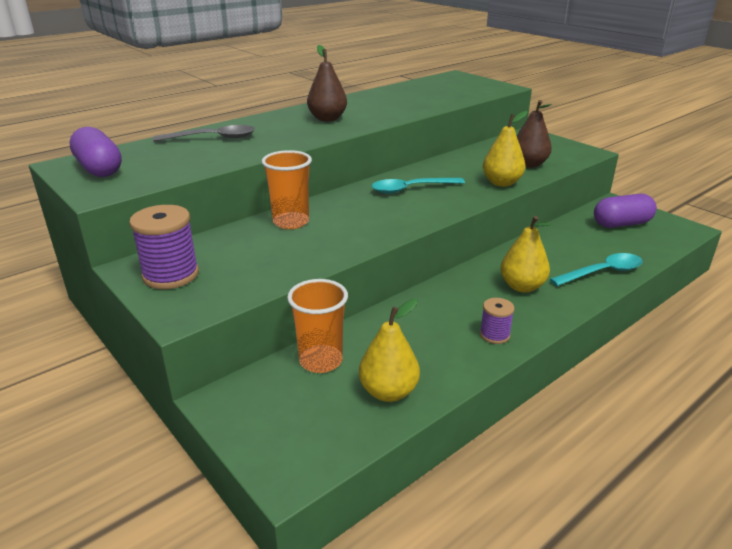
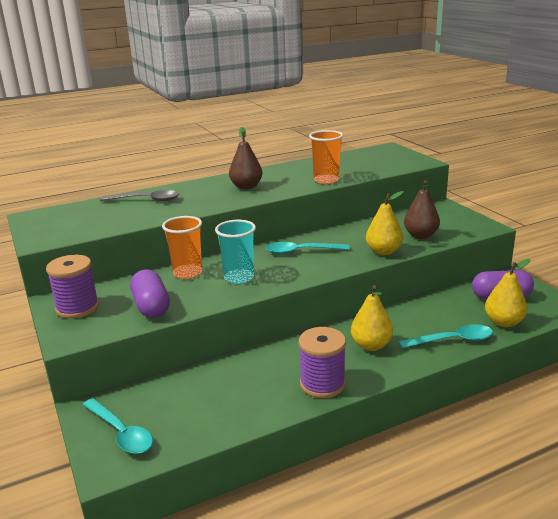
camera: 15 degrees right, 5 degrees down
purple capsule [70,127,122,177] -> purple capsule moved to [130,269,170,318]
orange cup [287,279,348,373] -> orange cup moved to [309,130,343,184]
yellow pear [359,299,420,402] -> yellow pear moved to [485,259,530,327]
purple spool [480,298,515,344] -> purple spool [299,327,346,398], size x1.78
none -> turquoise spoon [83,398,153,454]
none -> turquoise cup [215,220,256,284]

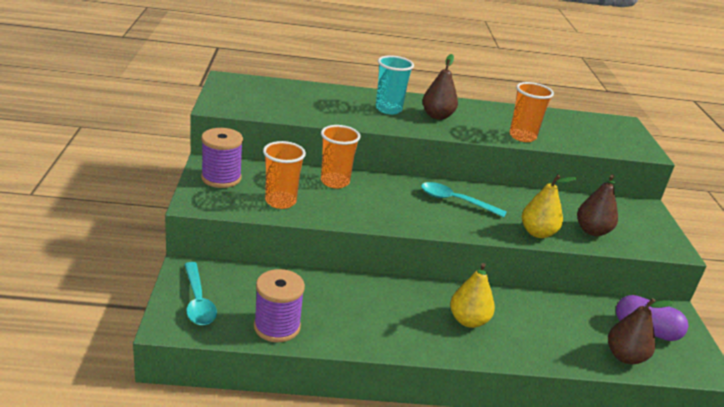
camera: 20 degrees right, 5 degrees up
grey spoon [100,190,179,201] -> none
purple capsule [130,269,170,318] -> orange cup [263,141,306,209]
turquoise cup [215,220,256,284] -> turquoise cup moved to [376,55,414,115]
purple spool [299,327,346,398] -> purple spool moved to [254,269,305,342]
turquoise spoon [398,324,493,348] -> none
yellow pear [485,259,530,327] -> brown pear [608,298,674,364]

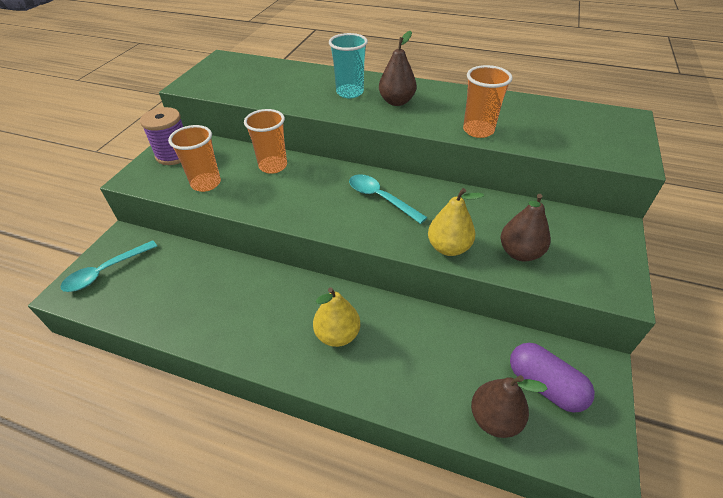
camera: 25 degrees right, 15 degrees up
turquoise spoon [184,262,217,325] -> turquoise spoon turned 45 degrees clockwise [60,240,157,292]
purple spool [254,269,305,342] -> none

